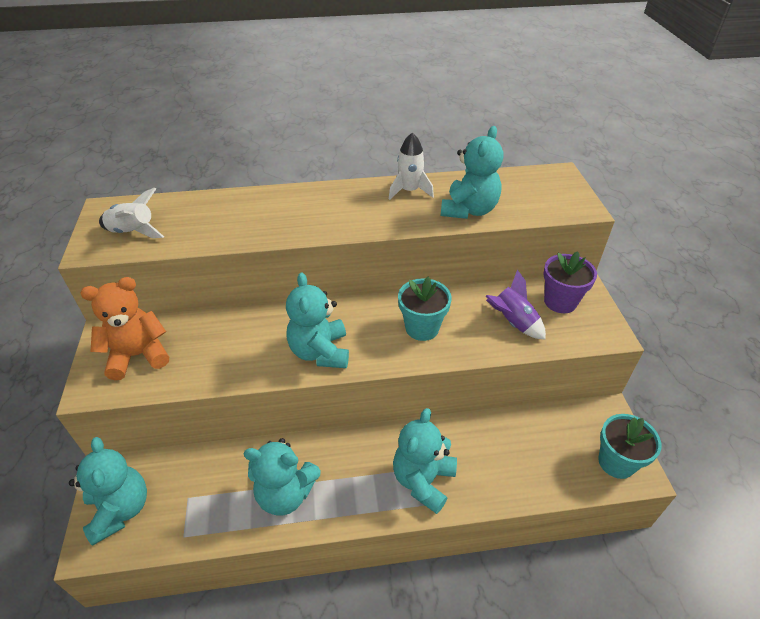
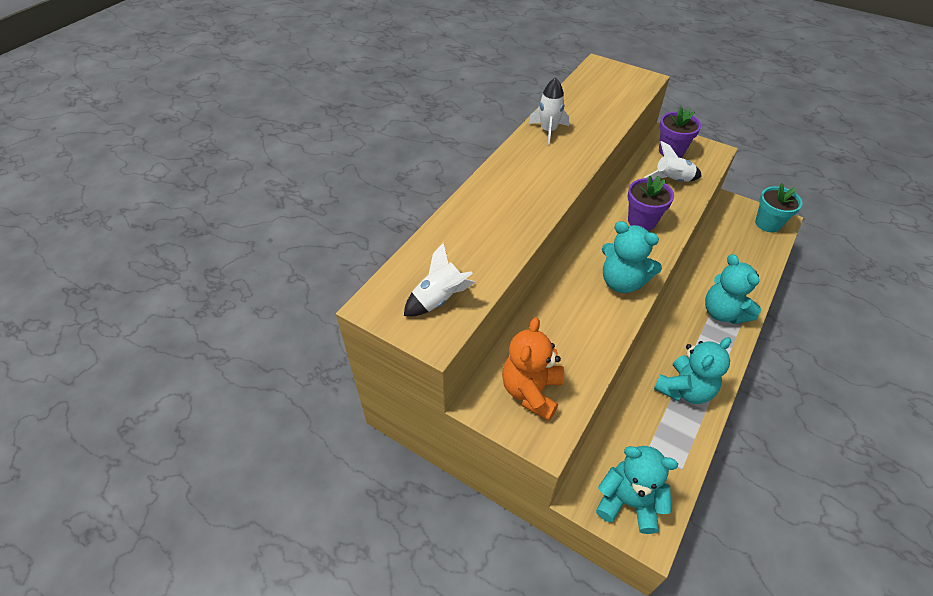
camera: 50 degrees left, 5 degrees up
turquoise flower pot [398,277,452,341] -> purple flower pot [628,176,674,231]
turquoise teddy bear [441,126,503,219] -> none
purple rocket [485,270,546,340] -> white rocket [644,141,702,182]

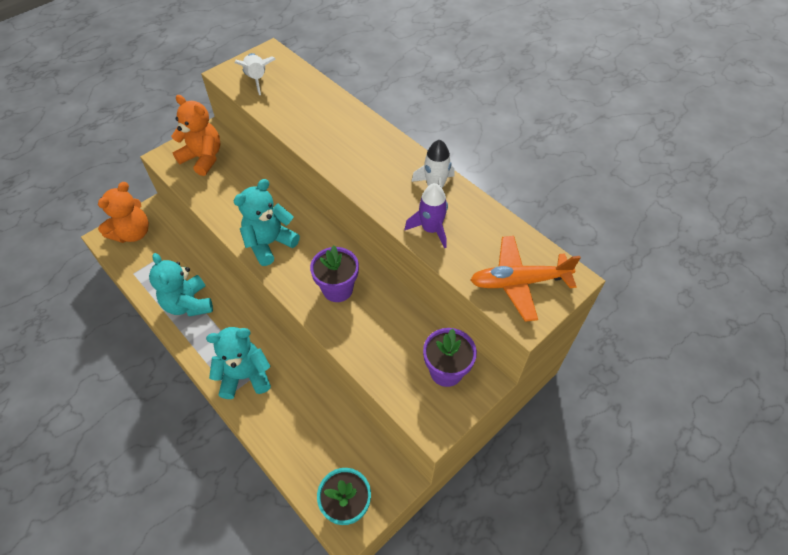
camera: 105 degrees right, 5 degrees up
turquoise teddy bear [596,446,678,534] -> orange teddy bear [98,182,149,243]
white rocket [644,141,702,182] -> none
none -> purple rocket [405,183,448,248]
none -> orange plane [471,236,581,322]

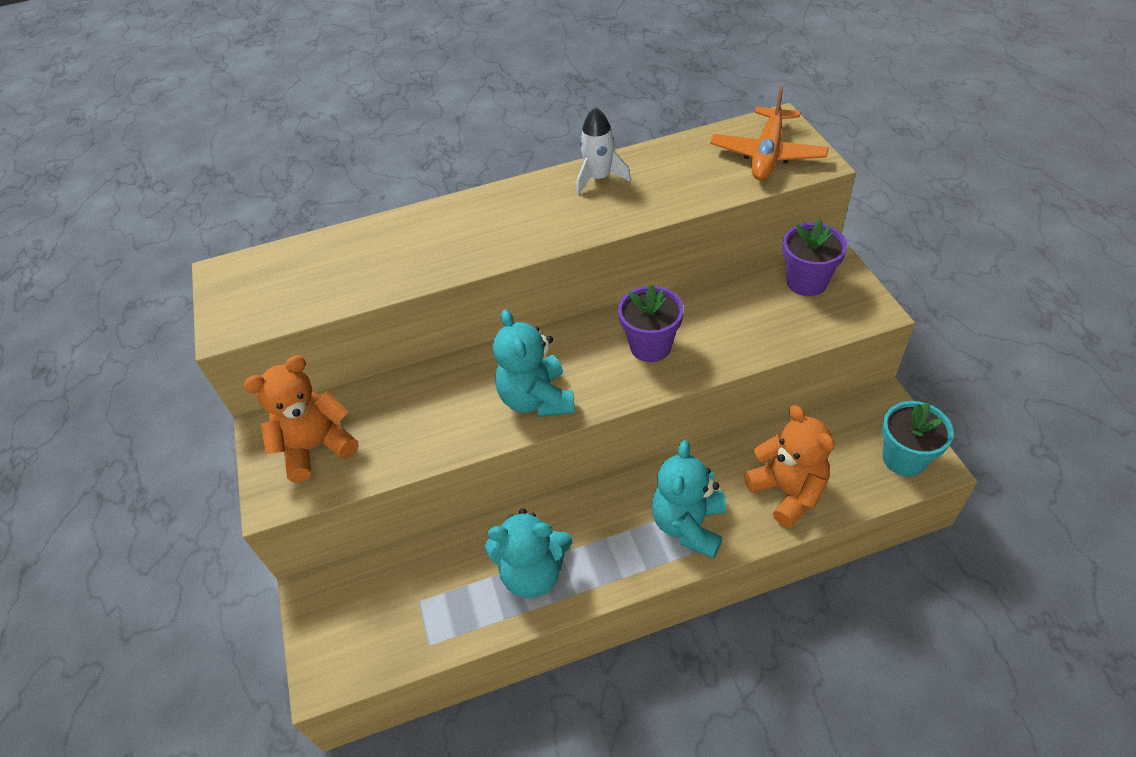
camera: 60 degrees left, 5 degrees down
orange teddy bear [98,182,149,243] -> orange teddy bear moved to [744,405,835,528]
white rocket [235,53,276,95] -> none
purple rocket [405,183,448,248] -> none

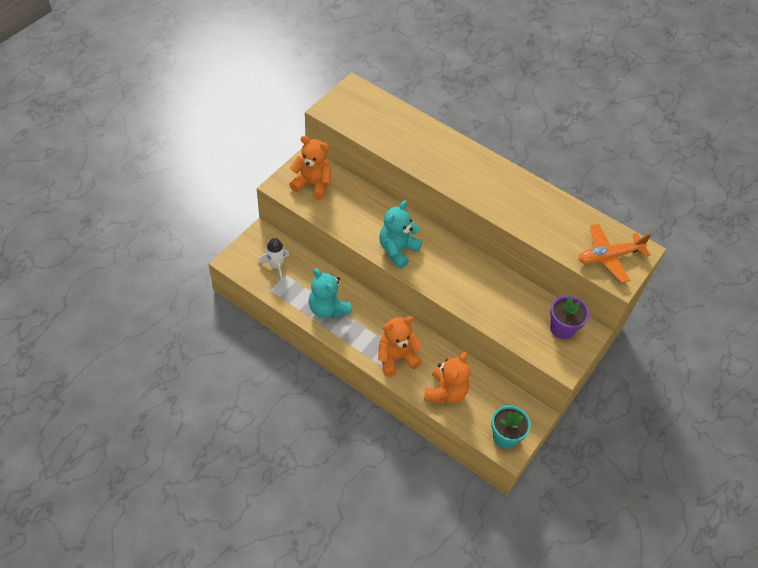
camera: 45 degrees right, 5 degrees up
white rocket [576,107,631,194] -> white rocket moved to [259,238,290,280]
purple flower pot [618,284,684,362] -> none
turquoise teddy bear [652,440,726,558] -> orange teddy bear [378,316,423,377]

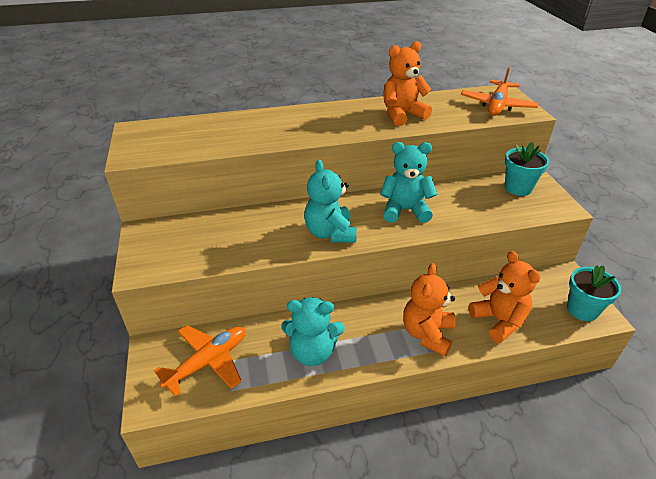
camera: 45 degrees left, 15 degrees down
white rocket [259,238,290,280] -> orange plane [154,325,245,396]
orange teddy bear [289,136,331,200] -> orange teddy bear moved to [383,41,432,126]
purple flower pot [550,295,589,339] -> turquoise flower pot [505,142,549,196]
none -> turquoise teddy bear [380,142,438,223]

